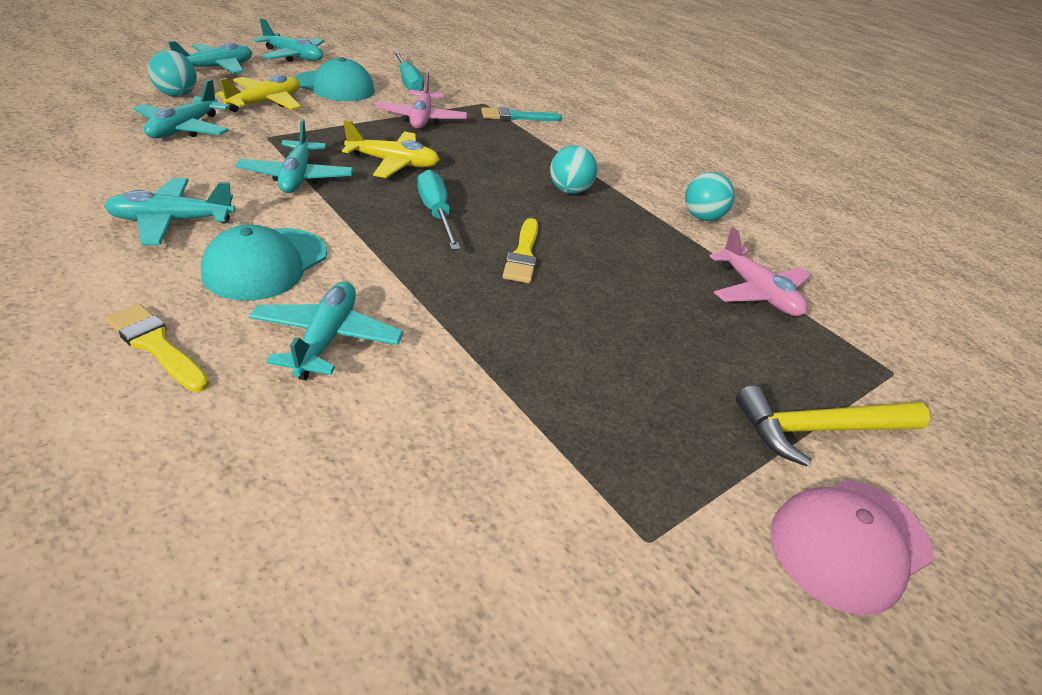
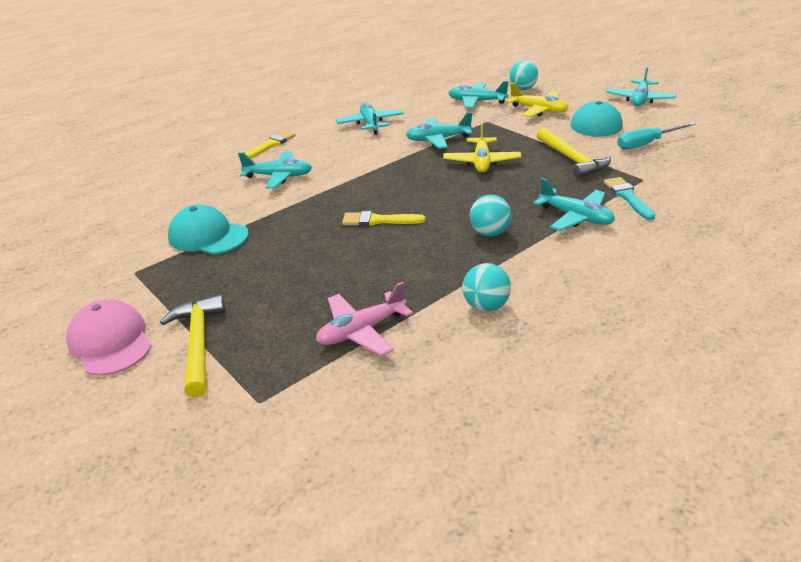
camera: 95 degrees right, 5 degrees down
turquoise plane [168,41,252,74] -> turquoise plane moved to [533,178,615,231]
turquoise cap [201,224,327,301] -> turquoise cap moved to [168,205,249,254]
pink plane [375,72,467,129] -> yellow hammer [537,127,611,178]
turquoise screwdriver [418,170,461,250] -> none

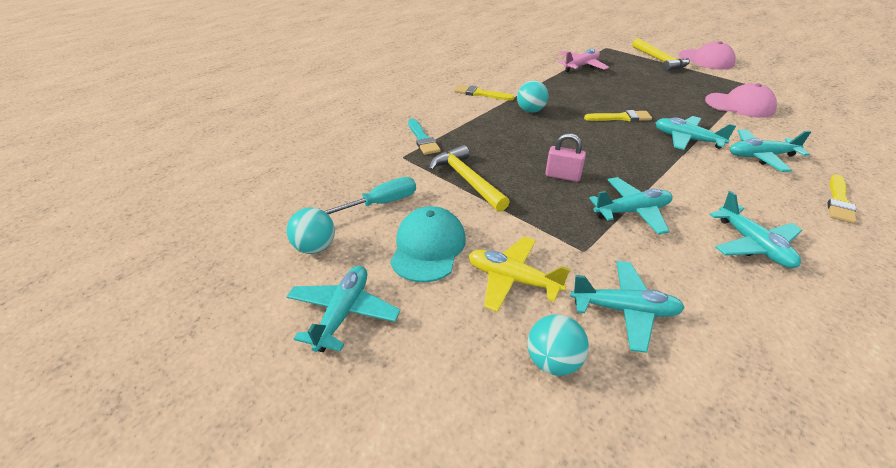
camera: 170 degrees right, 5 degrees up
turquoise cap [168,205,249,254] -> pink cap [705,83,777,118]
yellow plane [443,122,521,172] -> pink padlock [545,133,586,182]
turquoise ball [462,263,511,312] -> turquoise ball moved to [287,207,335,254]
turquoise plane [533,178,615,231] -> turquoise plane moved to [655,116,737,150]
none -> yellow brush [454,85,514,100]

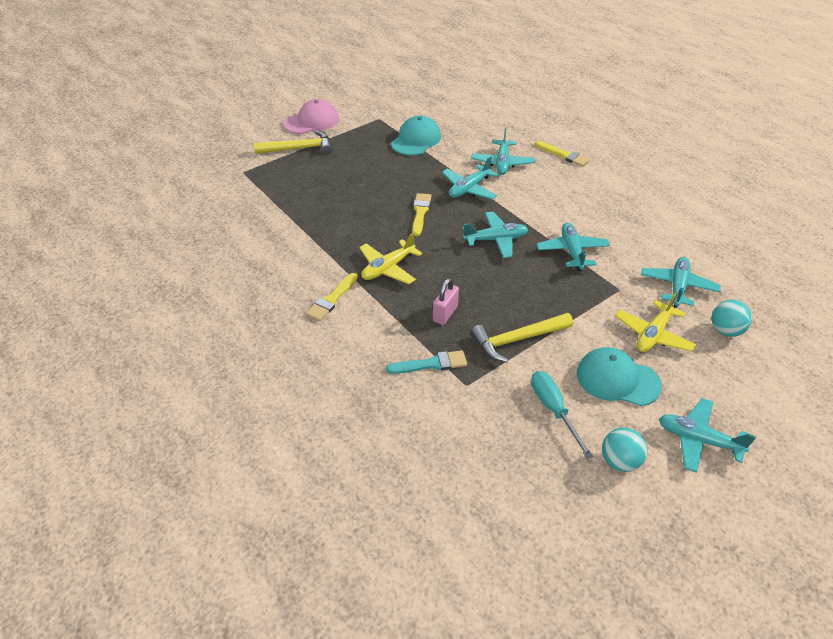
camera: 80 degrees left, 5 degrees up
turquoise ball [517,80,548,113] -> yellow plane [359,233,422,284]
pink padlock [545,133,586,182] -> pink padlock moved to [433,278,459,325]
pink plane [558,49,609,72] -> none
pink cap [705,83,777,118] -> turquoise cap [391,116,441,156]
turquoise plane [710,191,802,268] -> turquoise plane moved to [463,212,528,258]

